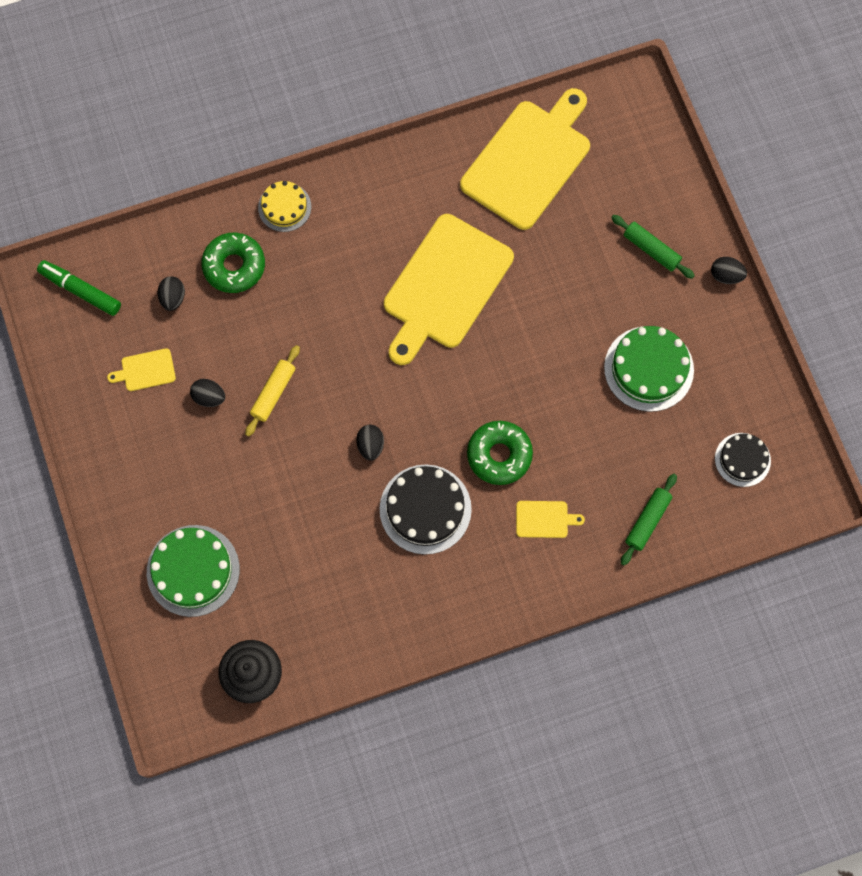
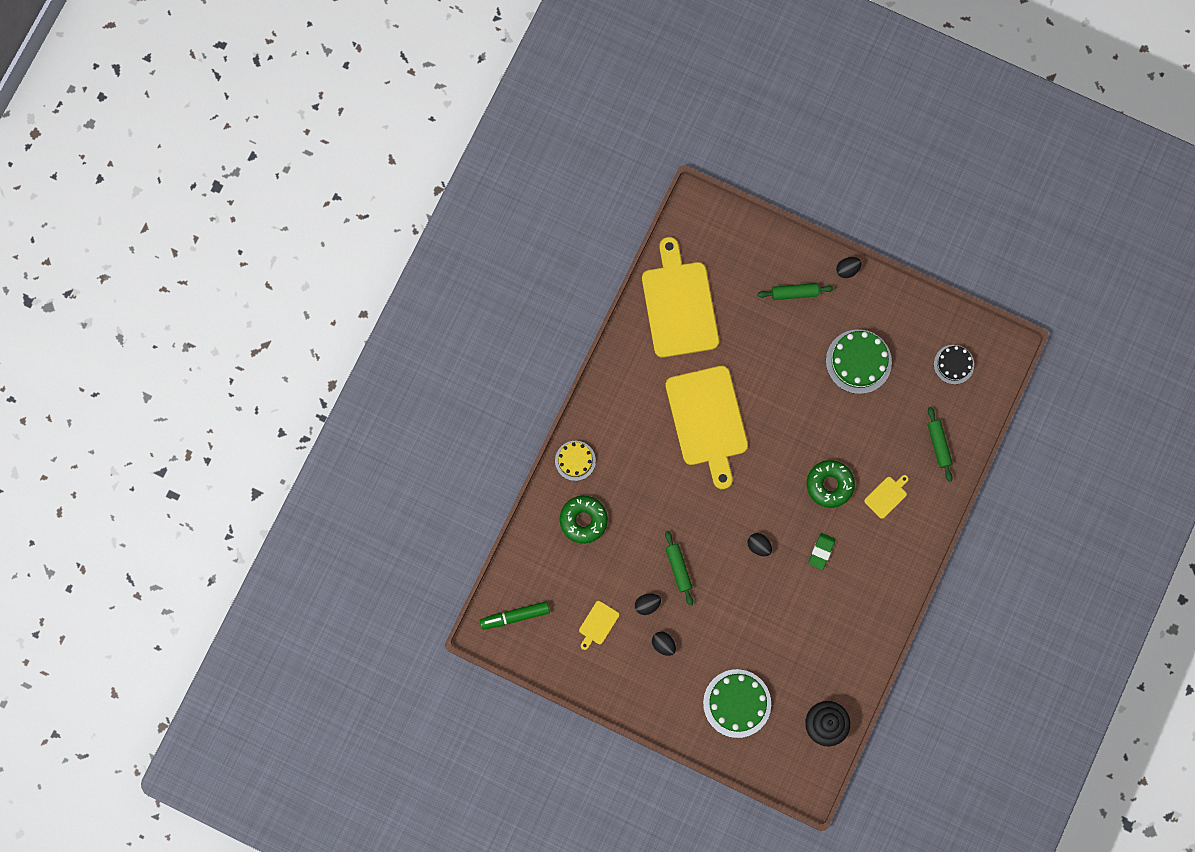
camera: 45 degrees left, 5 degrees up
black egg [157,276,185,311] -> black egg moved to [652,632,676,656]
yellow rolling pin [245,345,300,436] -> green rolling pin [665,531,693,606]
black cake [380,464,472,555] -> green eraser [809,533,835,570]

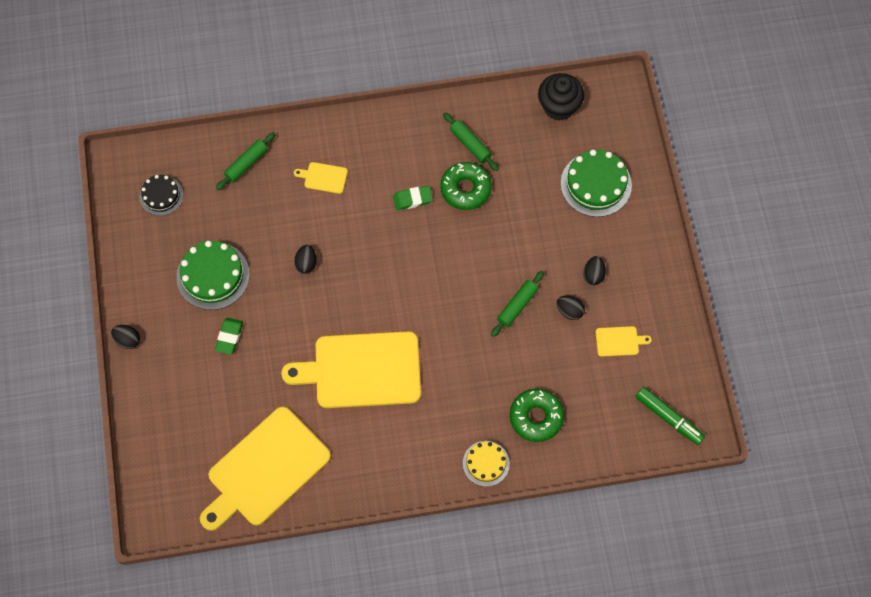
camera: 125 degrees left, 10 degrees down
yellow cutting board [665,366,748,489] -> yellow cutting board turned 135 degrees counterclockwise [281,331,421,408]
black egg [747,533,772,556] -> black egg moved to [294,245,317,274]
green rolling pin [757,283,834,300] -> green rolling pin moved to [443,112,499,171]
green donut [807,460,855,508] -> green donut moved to [440,162,492,210]
none -> green eraser [215,318,243,355]

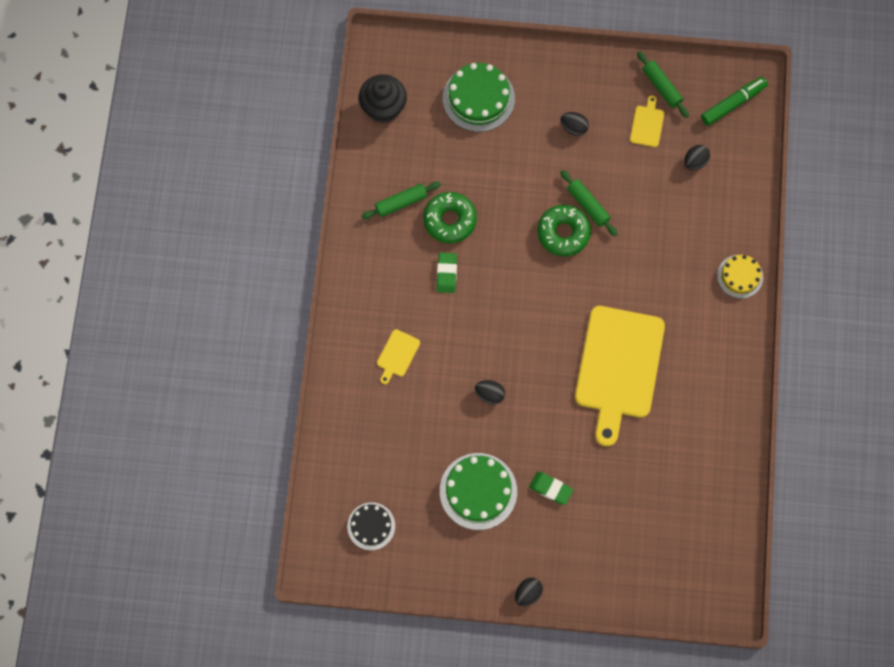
camera: 75 degrees left, 5 degrees up
yellow cutting board [200,407,331,531] -> none
green rolling pin [216,132,276,190] -> green rolling pin moved to [637,51,689,118]
green donut [510,389,564,442] -> green donut moved to [537,205,591,256]
black egg [557,296,585,320] -> black egg moved to [684,145,710,170]

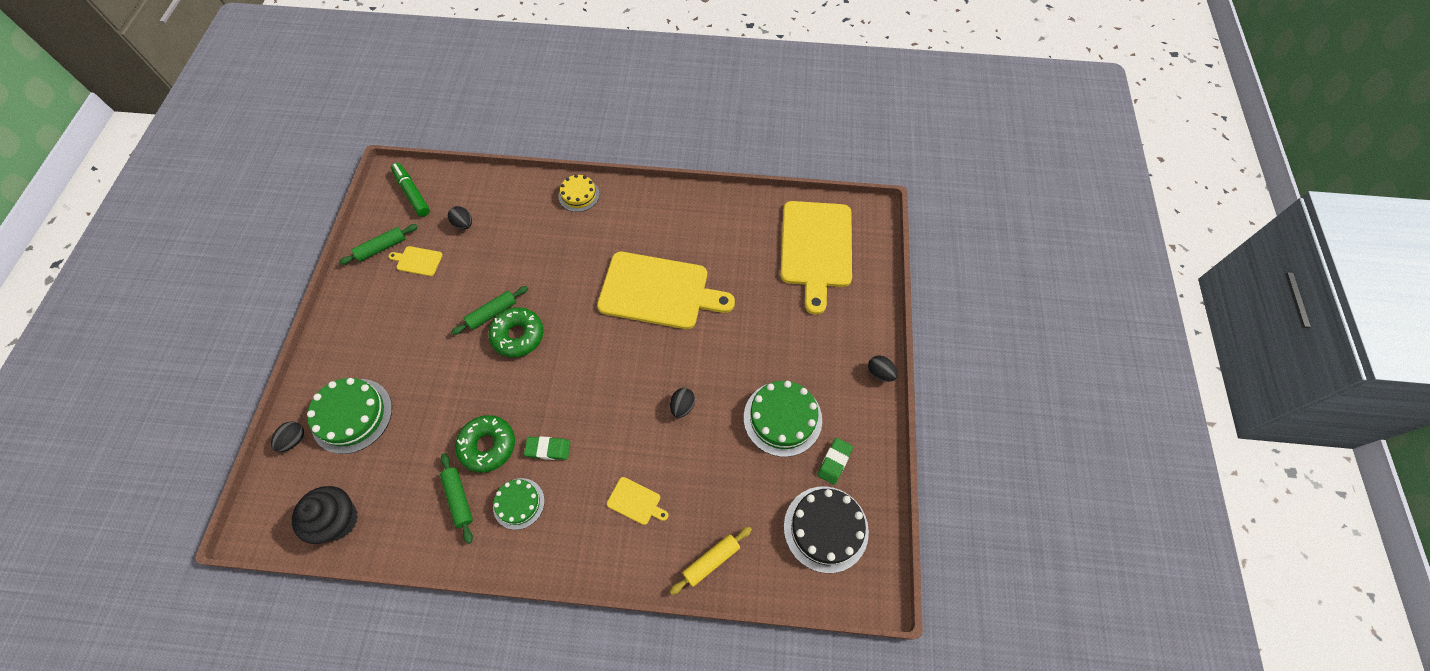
camera: 90 degrees left, 10 degrees down
black cake [347,502,395,550] -> black cake [784,486,869,573], size x1.63
green eraser [529,472,573,505] -> green eraser moved to [817,438,853,485]
black egg [560,112,589,136] -> black egg moved to [271,421,304,452]
none -> green cake [493,478,545,530]
none -> yellow rolling pin [670,526,752,595]
none -> yellow cutting board [781,201,852,315]

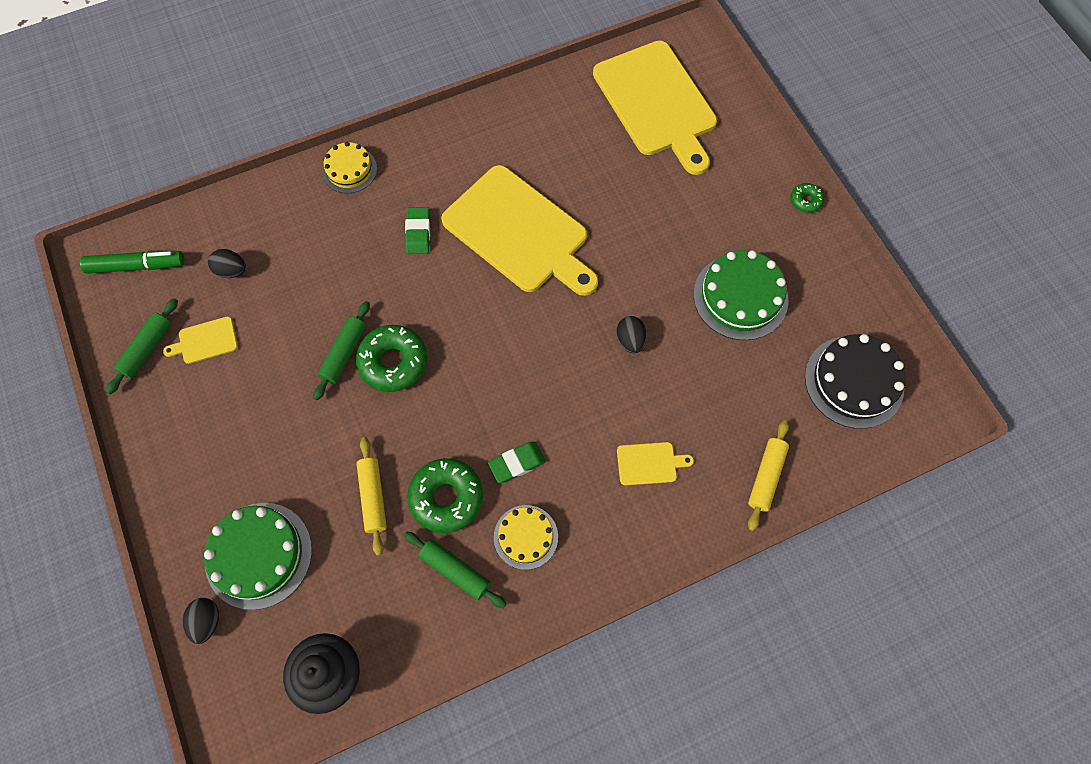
camera: 30 degrees left, 5 degrees up
green marker [391,163,430,217] -> green marker turned 150 degrees clockwise [80,251,184,274]
green cake [493,478,545,530] -> yellow cake [494,505,558,570]
yellow cutting board [597,252,735,329] -> yellow cutting board turned 60 degrees clockwise [441,165,598,296]
green eraser [817,438,853,485] -> green eraser moved to [405,207,430,254]
black egg [868,355,898,382] -> green donut [790,183,824,213]
none -> yellow rolling pin [356,437,387,556]

